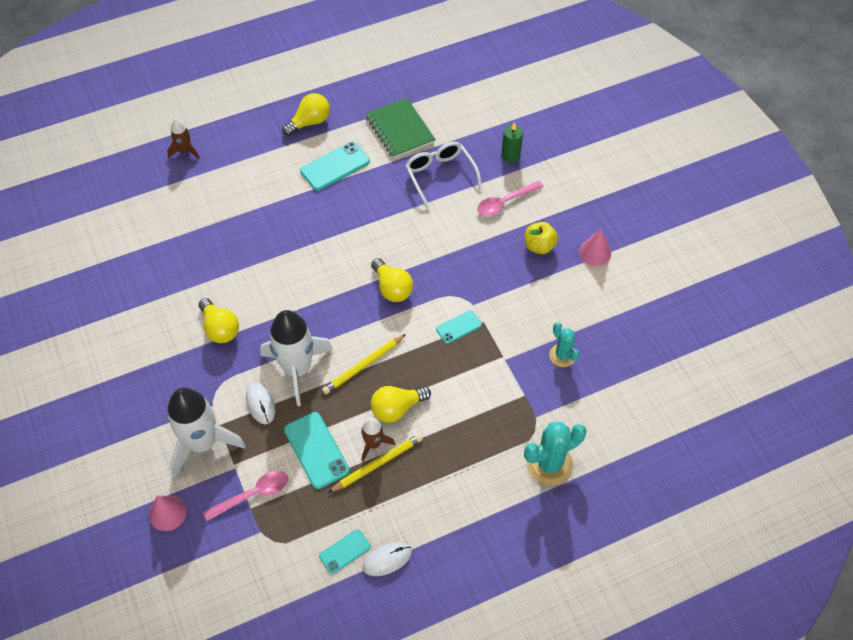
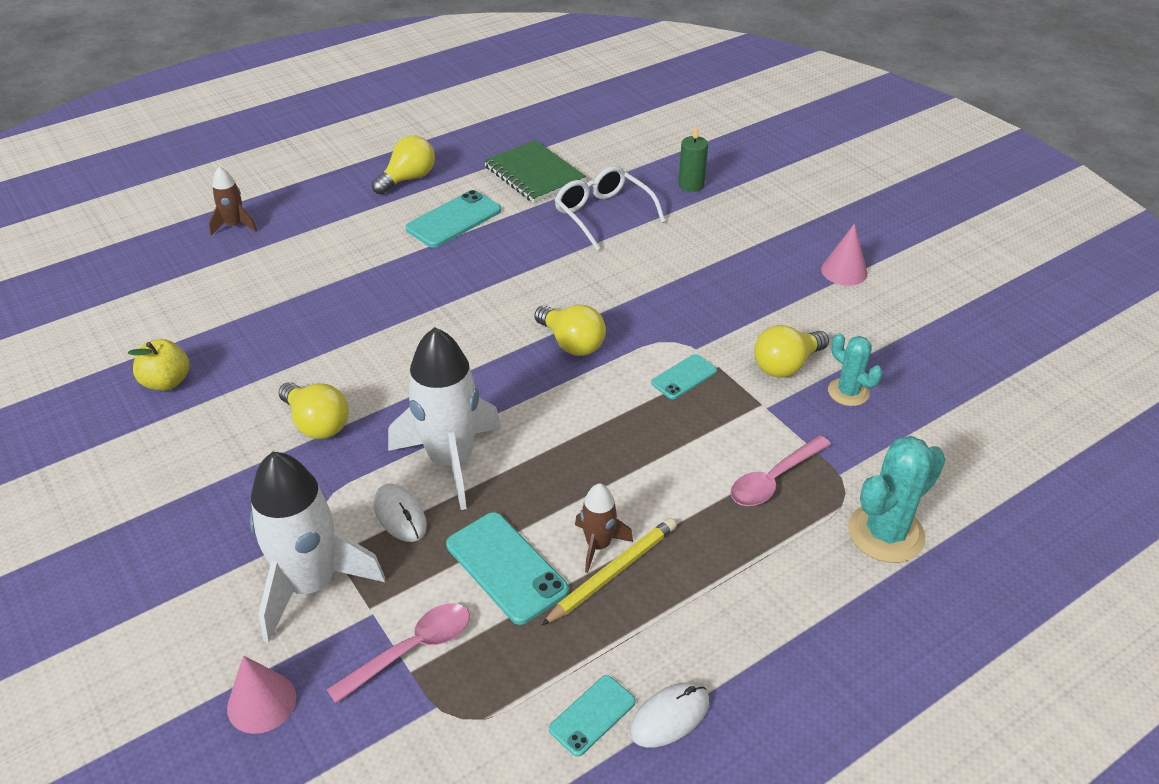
camera: 10 degrees left, 15 degrees down
yellow pencil [322,334,406,394] -> none
yellow light bulb [371,386,431,422] -> yellow light bulb moved to [754,325,829,378]
pink spoon [477,181,544,216] -> pink spoon moved to [731,435,831,506]
yellow apple [525,222,558,254] -> yellow apple moved to [128,339,190,391]

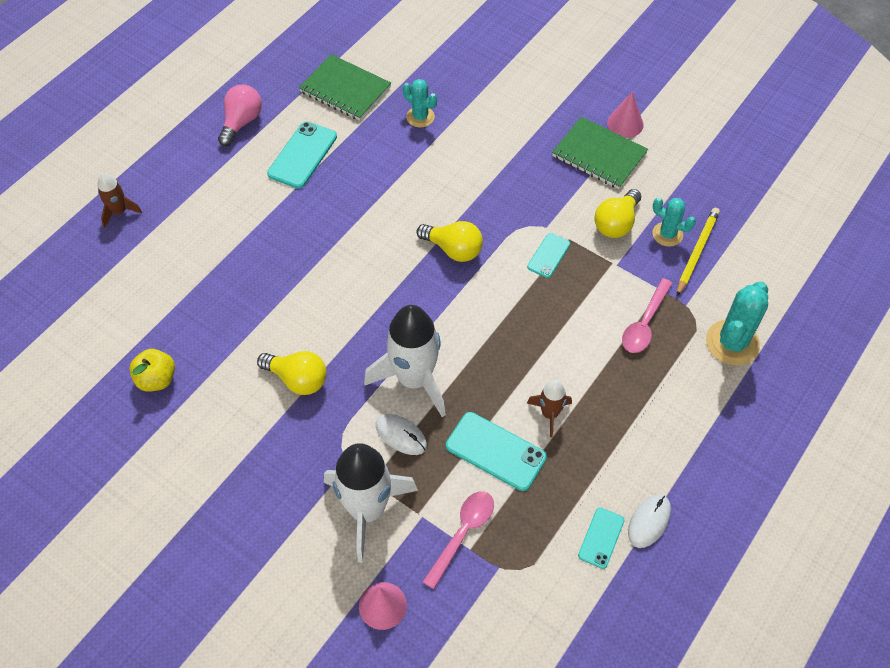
camera: 20 degrees left, 15 degrees up
yellow light bulb [372,135,435,195] -> pink light bulb [218,84,262,146]
yellow pencil [541,518,677,626] -> yellow pencil moved to [677,208,720,296]
white glasses [555,166,665,250] -> turquoise cactus [403,79,437,127]
green candle [678,125,708,192] -> none
none -> green notebook [552,117,648,189]

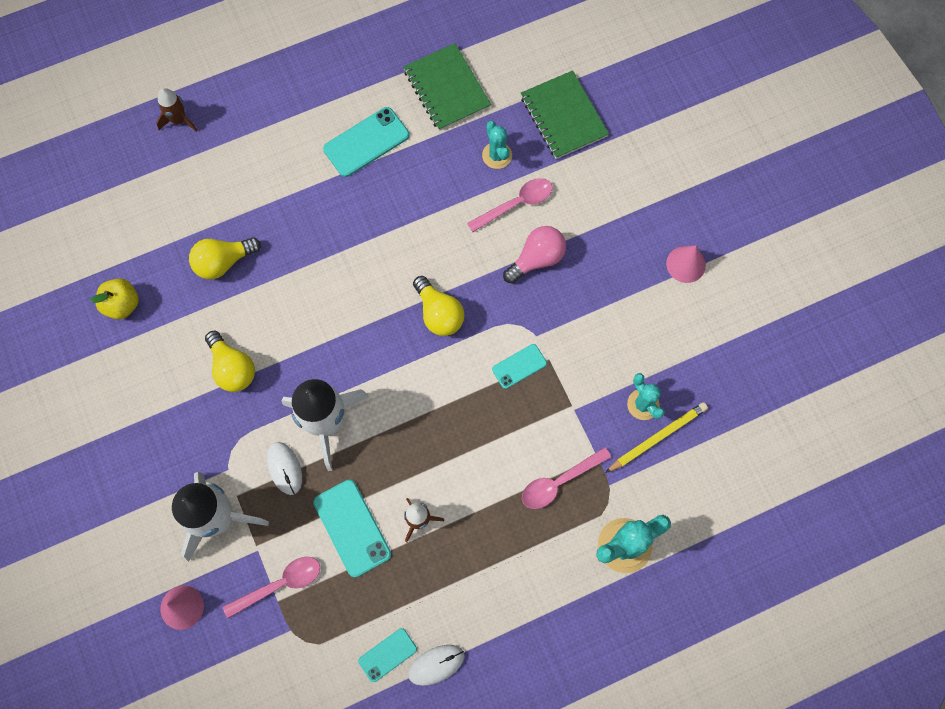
camera: 30 degrees right, 15 degrees up
pink light bulb [218,84,262,146] -> pink light bulb moved to [503,226,566,284]
green notebook [552,117,648,189] -> green notebook moved to [521,70,609,159]
yellow light bulb [594,189,641,238] -> yellow light bulb moved to [189,237,261,279]
none -> pink spoon [467,178,552,232]

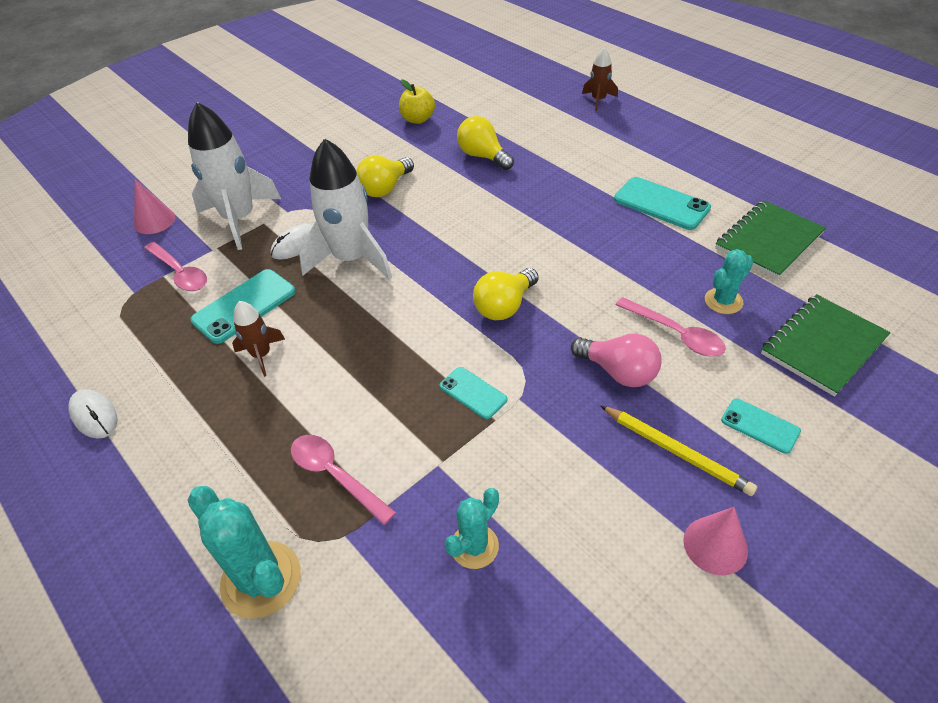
camera: 75 degrees right, 25 degrees down
turquoise phone [358,628,417,682] -> turquoise phone moved to [721,398,801,454]
yellow pencil [605,402,708,473] -> yellow pencil moved to [600,405,757,496]

